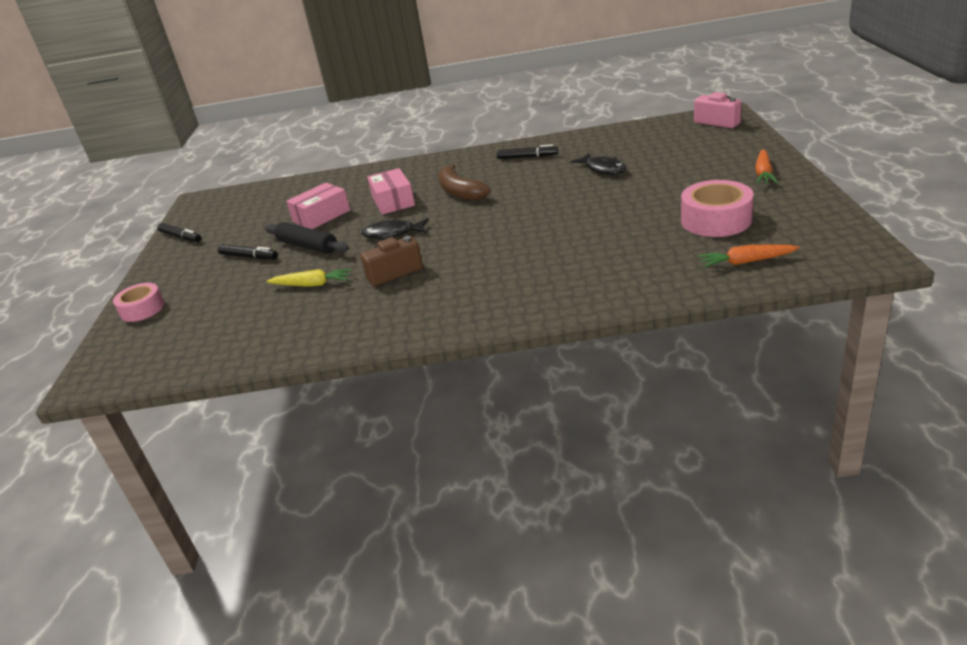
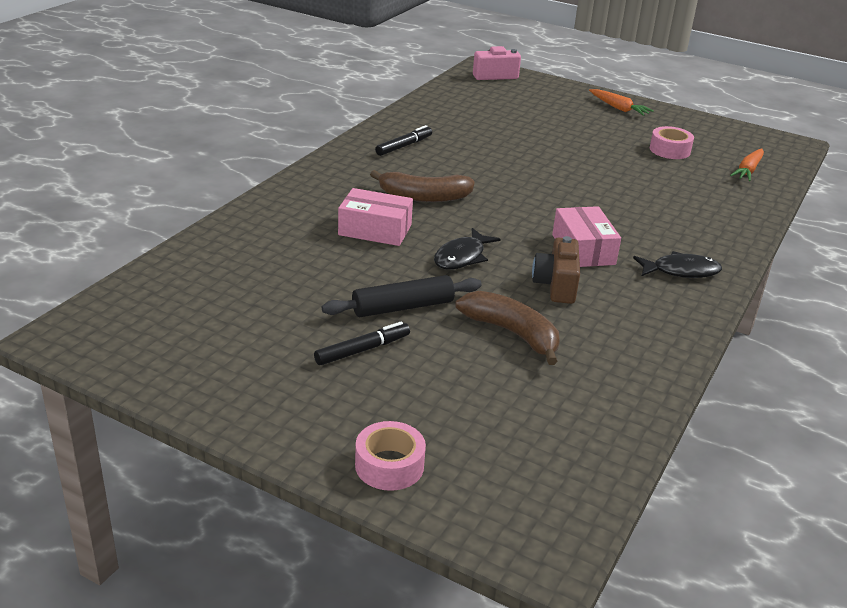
camera: 65 degrees left, 0 degrees up
black marker [157,223,201,242] -> none
yellow carrot [267,269,351,287] -> brown banana [455,291,560,365]
pink box [286,183,350,229] -> pink box moved to [552,206,621,267]
black fish [571,153,626,175] -> black fish moved to [633,251,722,278]
pink tape [681,180,754,237] -> pink tape [650,126,694,159], size x0.65

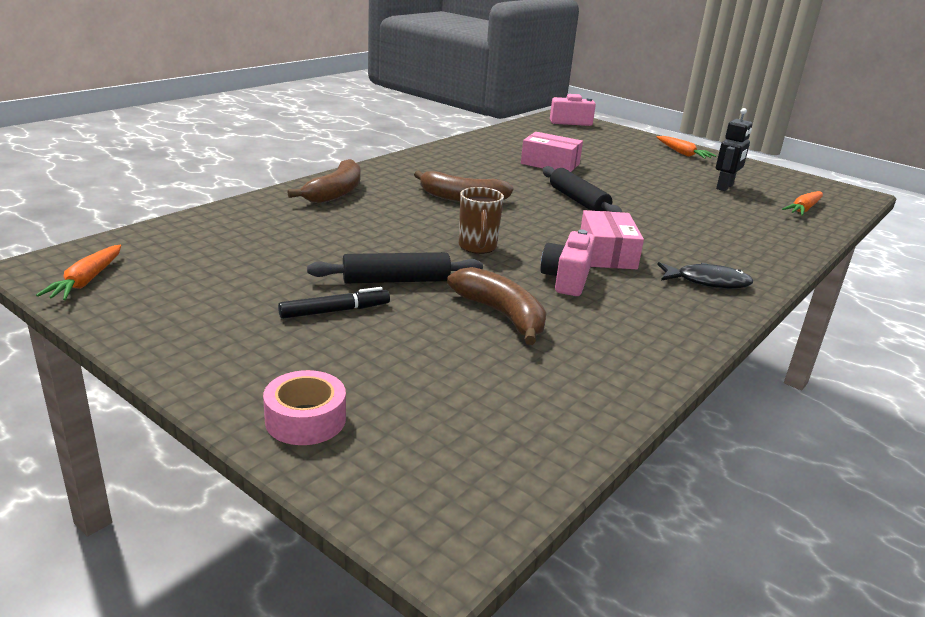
camera: 10 degrees right, 5 degrees down
pink box [338,188,413,246] -> pink box moved to [521,132,583,172]
black marker [375,125,432,156] -> none
black fish [434,228,501,269] -> brown mug [459,187,504,254]
brown camera [532,236,580,304] -> pink camera [540,230,595,296]
pink tape [650,126,694,159] -> black robot [716,108,752,191]
none -> orange carrot [36,245,121,300]
none -> brown banana [288,159,361,204]
none -> black rolling pin [543,166,623,213]

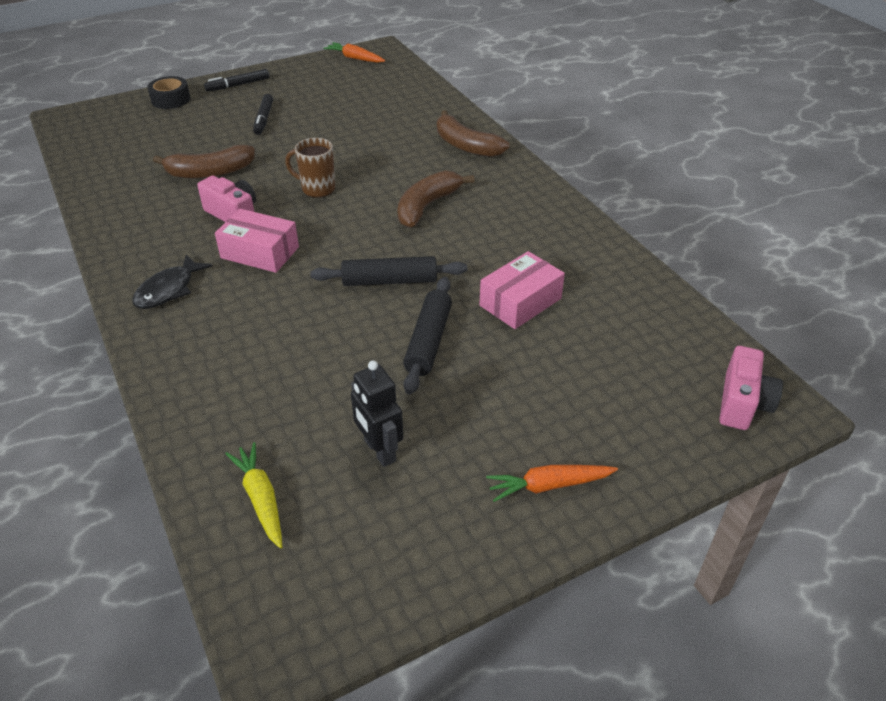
camera: 115 degrees right, 15 degrees up
pink tape [263,370,346,445] -> black tape [147,76,190,109]
black rolling pin [307,252,483,283] -> black rolling pin moved to [403,277,452,394]
orange carrot [782,191,823,216] -> yellow carrot [225,442,282,548]
none -> black marker [204,69,270,91]

